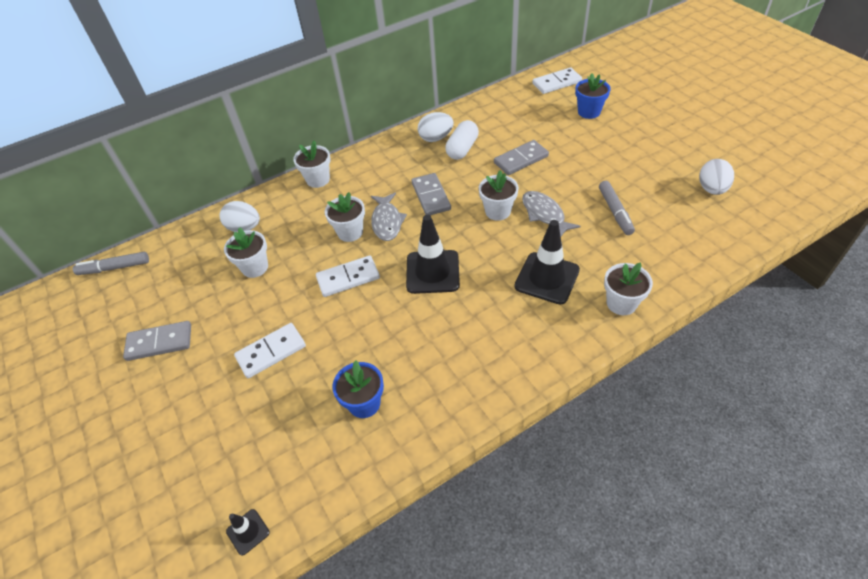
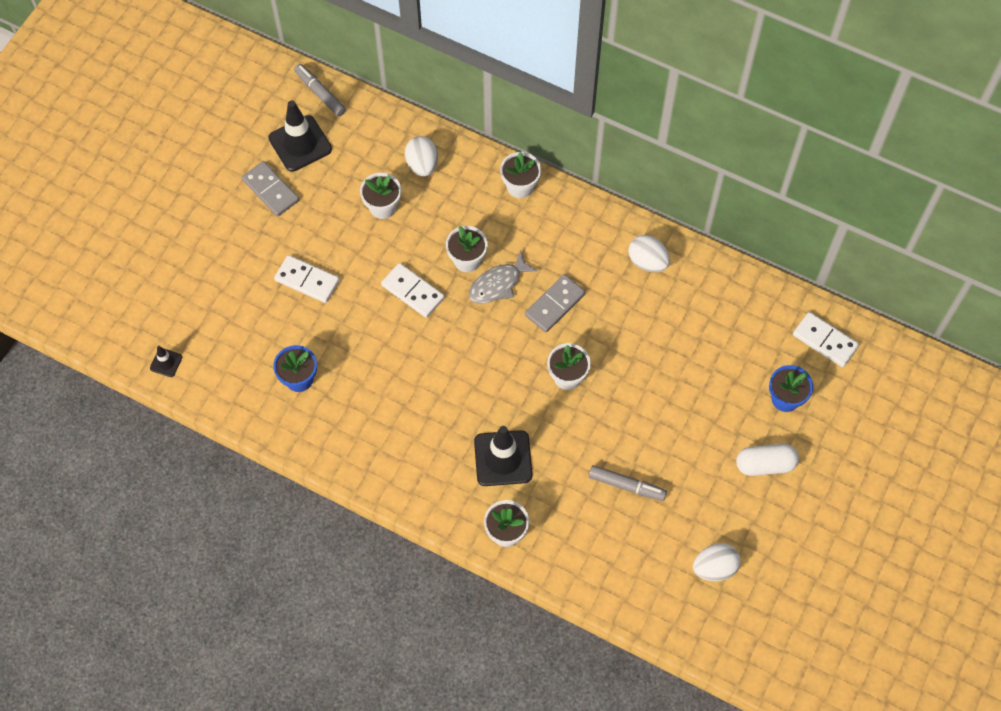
camera: 55 degrees right, 15 degrees up
black traffic cone [406,215,460,294] -> black traffic cone moved to [268,100,332,172]
white capsule [445,120,479,160] -> white capsule moved to [736,444,799,476]
grey domino [494,140,549,175] -> none
grey fish [522,191,581,237] -> none
grey marker [599,181,635,235] -> grey marker turned 120 degrees counterclockwise [588,465,667,501]

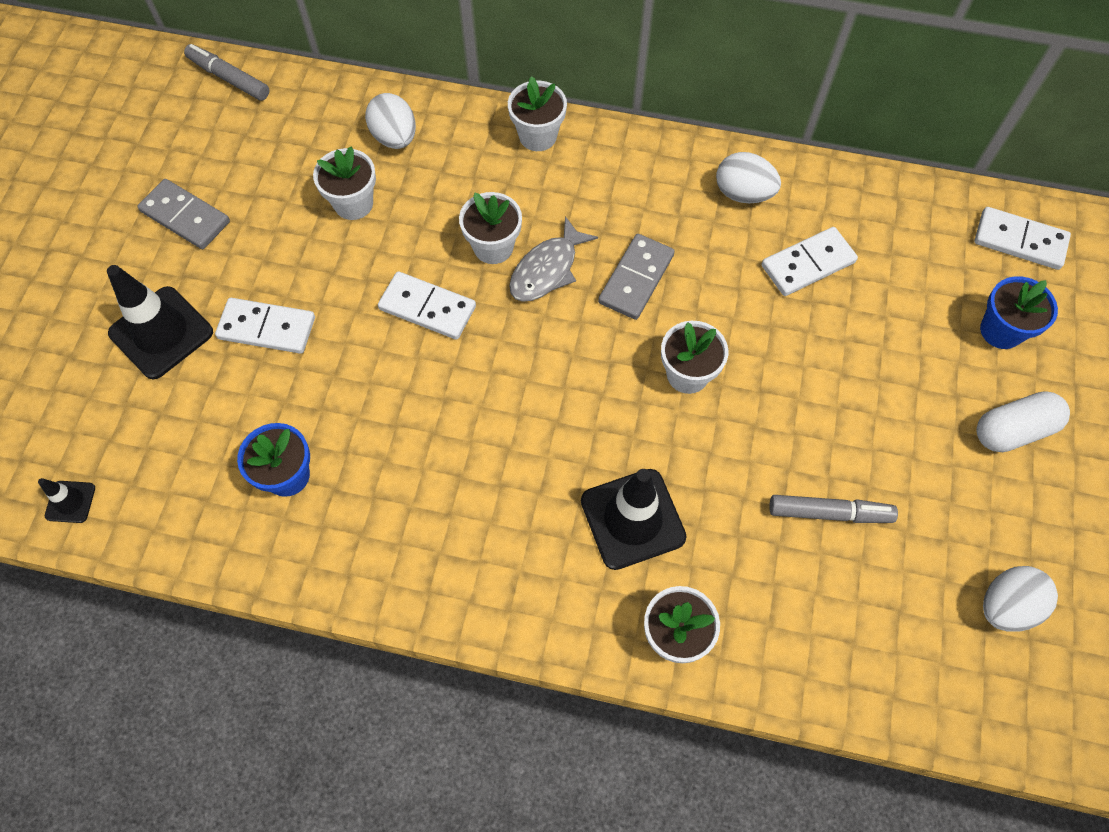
camera: 15 degrees left, 0 degrees up
black traffic cone [268,100,332,172] -> black traffic cone moved to [107,265,213,379]
none -> white domino [762,227,858,296]

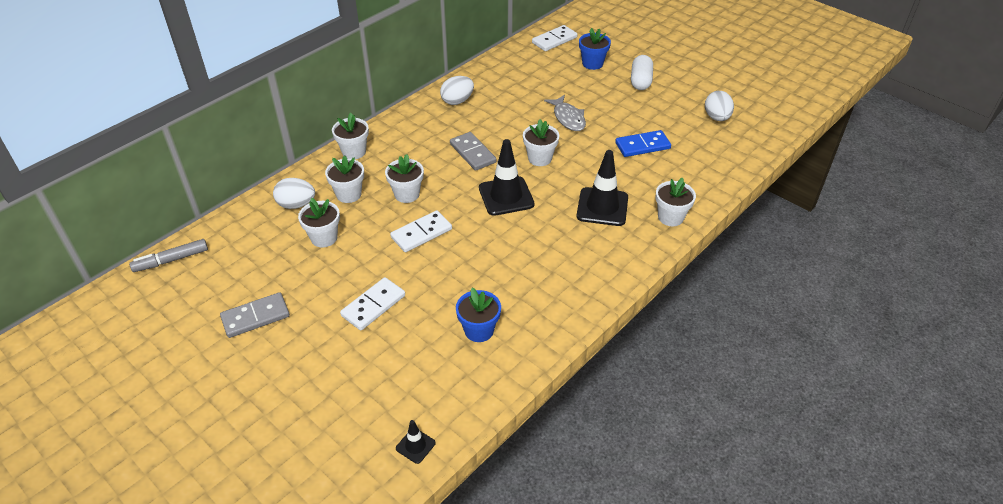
camera: 60 degrees left, 20 degrees down
black traffic cone [107,265,213,379] -> black traffic cone moved to [479,139,535,216]
grey fish [509,216,598,302] -> grey fish moved to [544,95,586,131]
white domino [762,227,858,296] -> none
grey marker [769,495,898,523] -> blue domino [615,130,671,157]
none -> white flower pot [325,156,364,203]

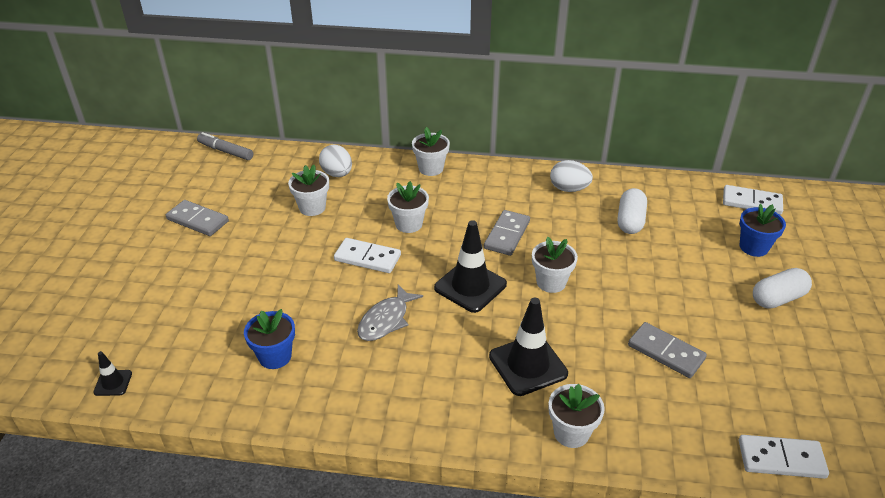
camera: 55 degrees right, 5 degrees down
white flower pot [325,156,364,203] -> none
white domino [340,277,405,331] -> white domino moved to [739,435,829,479]
grey fish [544,95,586,131] -> grey fish moved to [357,284,423,341]
blue domino [615,130,671,157] -> grey domino [628,322,707,378]
white egg [705,91,734,121] -> none
none -> white capsule [617,188,647,234]

